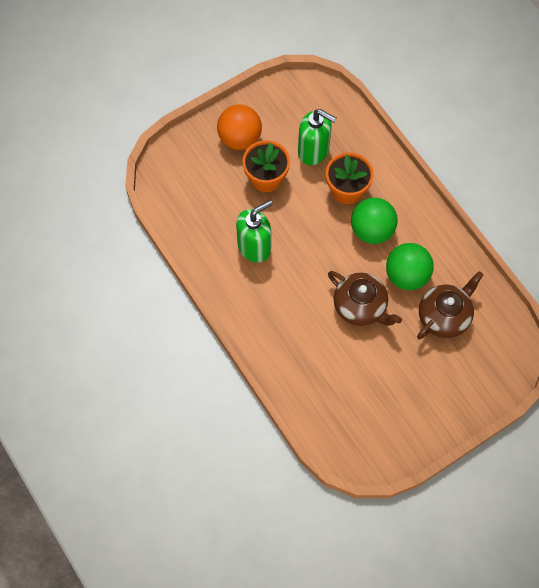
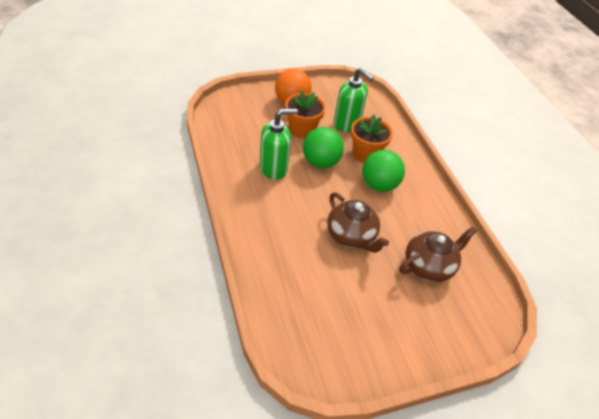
camera: 10 degrees right, 20 degrees down
green ball [386,243,434,290] -> green ball moved to [303,127,344,168]

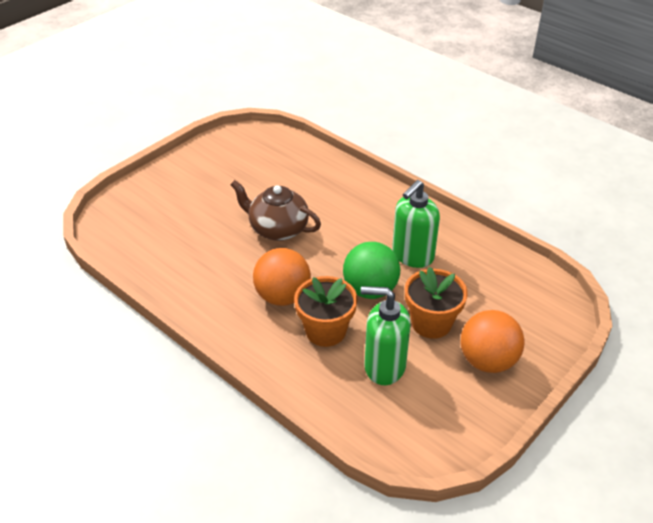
camera: 155 degrees right, 5 degrees down
green ball [362,150,405,192] -> orange ball [253,248,311,306]
brown teapot [399,226,477,282] -> none

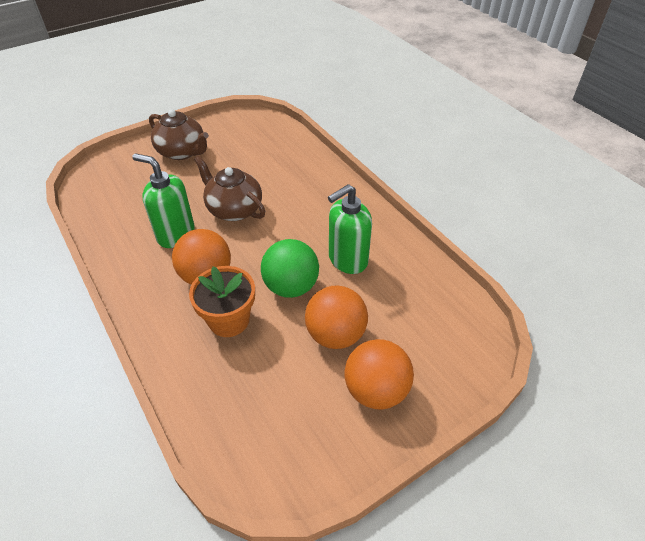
camera: 15 degrees right, 5 degrees up
green soap dispenser [361,286,411,385] -> green soap dispenser moved to [132,153,195,248]
orange flower pot [405,267,468,339] -> orange ball [305,286,368,349]
none -> brown teapot [149,110,209,160]

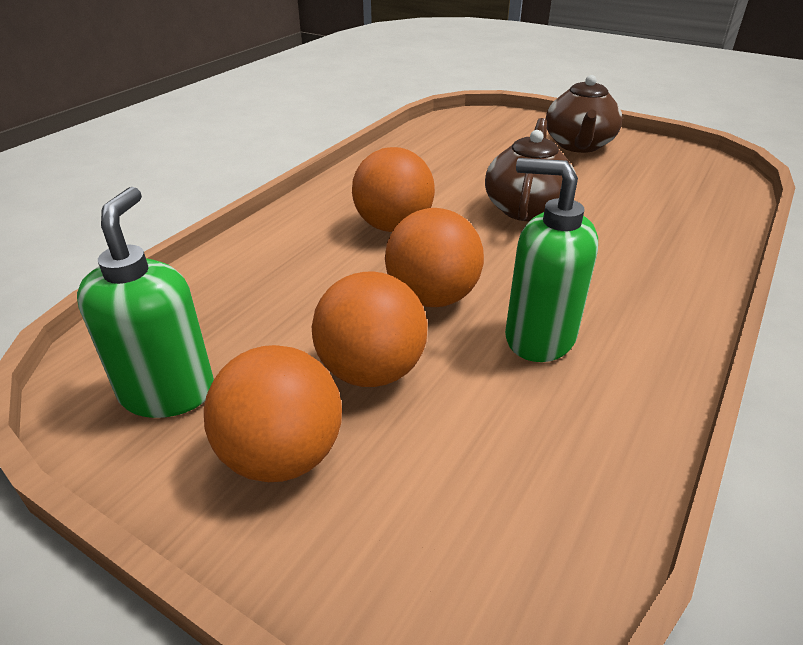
camera: 65 degrees right, 10 degrees down
green soap dispenser [132,153,195,248] -> green soap dispenser moved to [77,187,214,418]
orange flower pot [189,266,255,337] -> none
green ball [261,239,319,298] -> orange ball [385,208,484,307]

